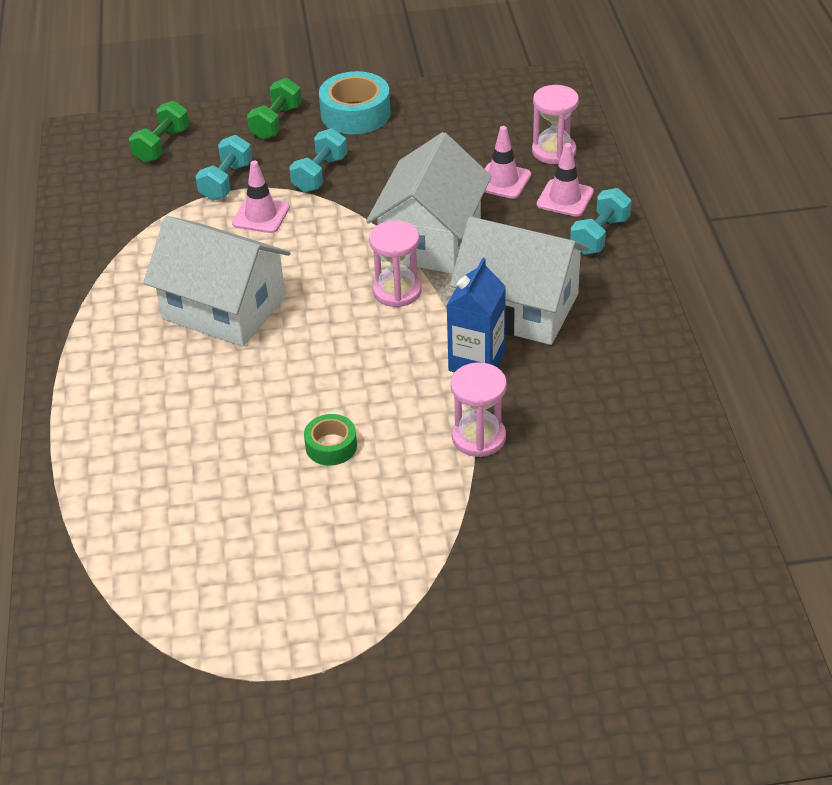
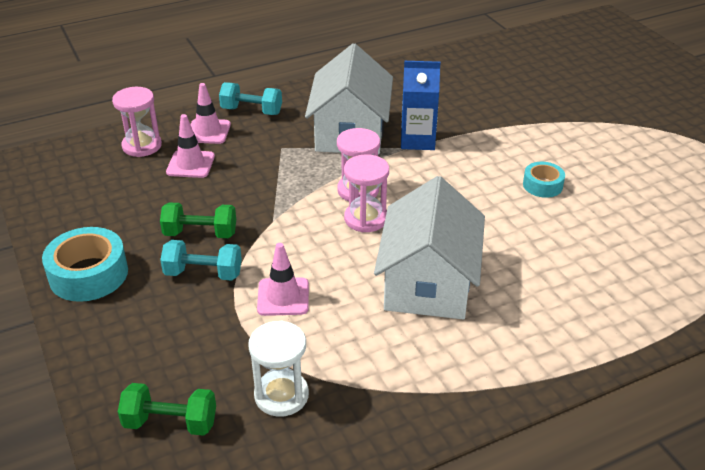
camera: 110 degrees left, 5 degrees down
turquoise dumbbell [195,135,252,201] -> none
green dumbbell [247,78,302,140] -> green dumbbell moved to [160,202,236,238]
green tape [304,414,357,466] -> turquoise tape [523,162,565,198]
white house [366,132,491,274] -> none
pink hourglass [451,363,507,457] -> pink hourglass moved to [344,154,389,232]
none -> white hourglass [248,321,309,417]

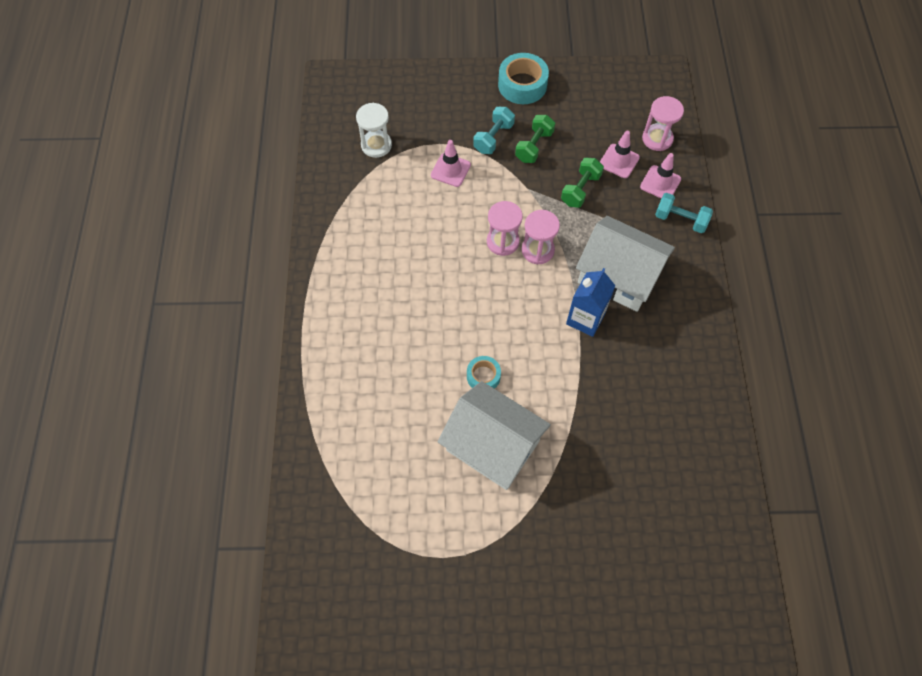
camera: 115 degrees right, 25 degrees up
green dumbbell [118,383,216,436] -> green dumbbell moved to [561,158,604,208]
turquoise dumbbell [219,82,282,115] -> turquoise dumbbell turned 75 degrees clockwise [655,193,713,233]
white house [374,176,485,319] -> white house moved to [438,381,551,490]

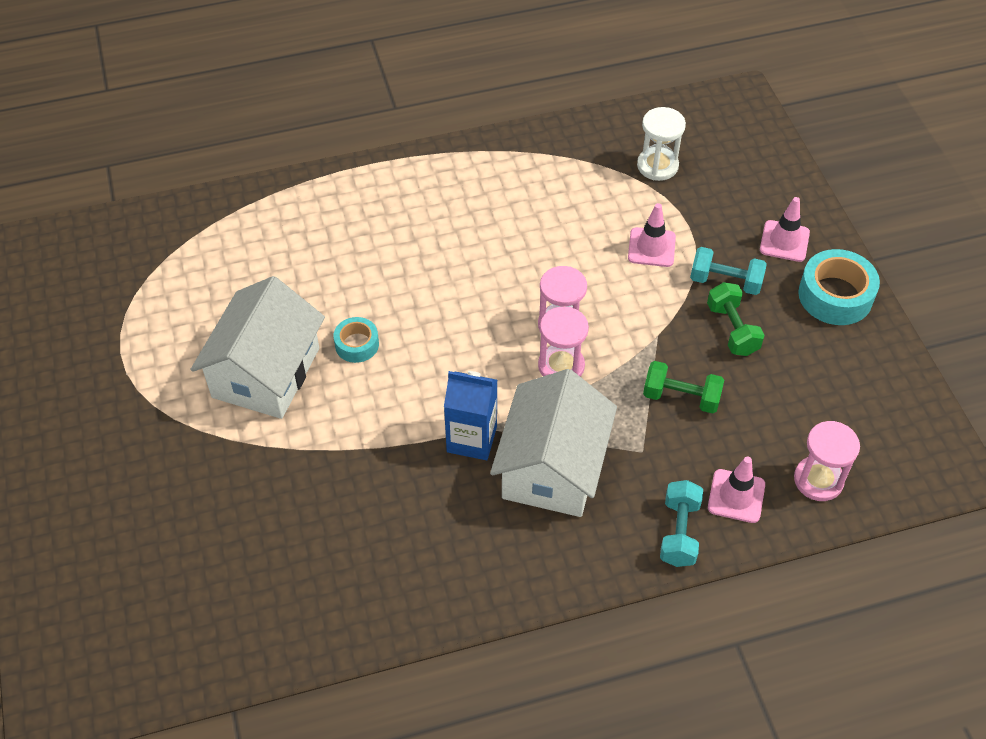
camera: 75 degrees right, 10 degrees down
green dumbbell [515,115,555,163] -> green dumbbell turned 60 degrees clockwise [707,282,765,356]
pink traffic cone [600,131,640,178] -> pink traffic cone moved to [760,197,810,262]

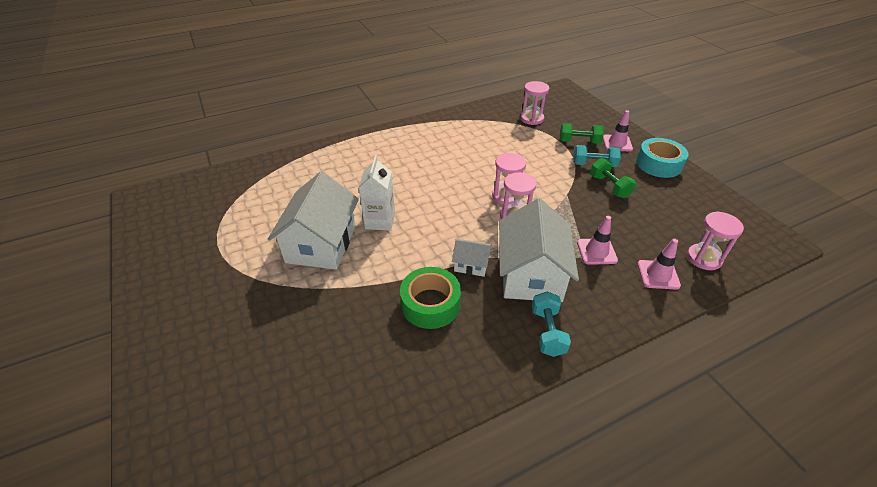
camera: 10 degrees left, 10 degrees down
turquoise tape [333,317,379,363] -> white carton [359,155,395,231]
blue carton [444,371,497,460] -> white house [452,239,492,277]
pink traffic cone [628,203,676,267] -> pink traffic cone moved to [577,216,618,265]
white hourglass [637,107,686,181] -> pink hourglass [520,81,549,125]
green dumbbell [643,361,724,414] -> green dumbbell moved to [560,123,604,144]
turquoise dumbbell [660,480,703,567] -> turquoise dumbbell moved to [532,292,571,357]
none -> green tape [400,267,461,329]

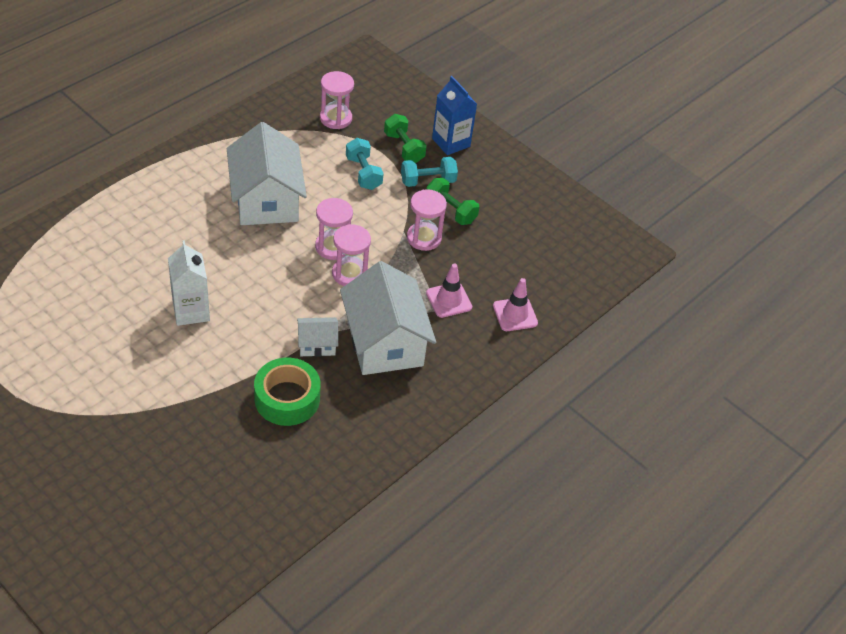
camera: 25 degrees left, 5 degrees up
white house [268,171,359,270] -> white house moved to [227,122,307,225]
turquoise dumbbell [532,292,571,357] -> turquoise dumbbell moved to [346,138,384,190]
green dumbbell [560,123,604,144] -> green dumbbell turned 75 degrees clockwise [384,114,427,163]
pink traffic cone [603,110,633,152] -> blue carton [432,76,477,155]
turquoise tape [636,138,689,178] -> none
pink hourglass [687,211,744,270] -> pink hourglass moved to [407,189,447,251]

